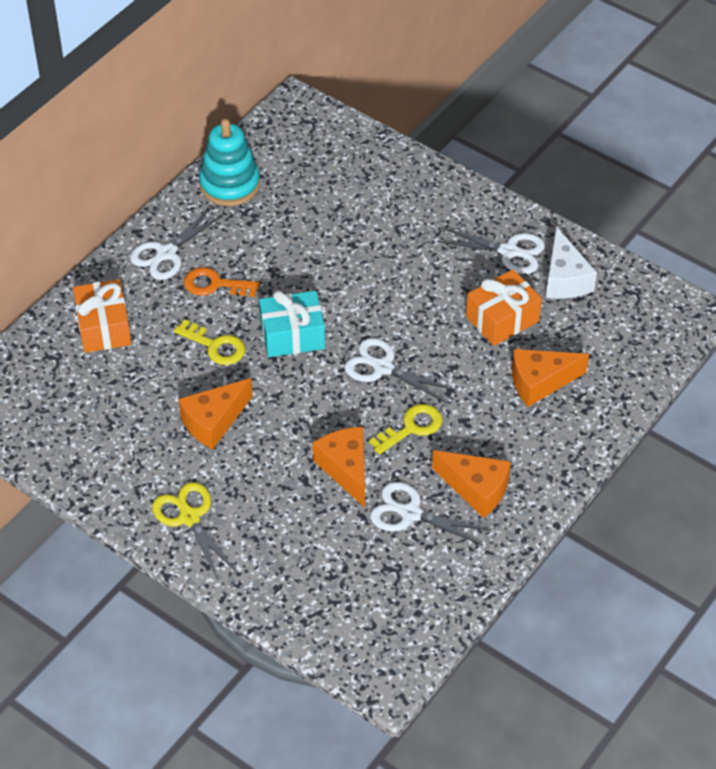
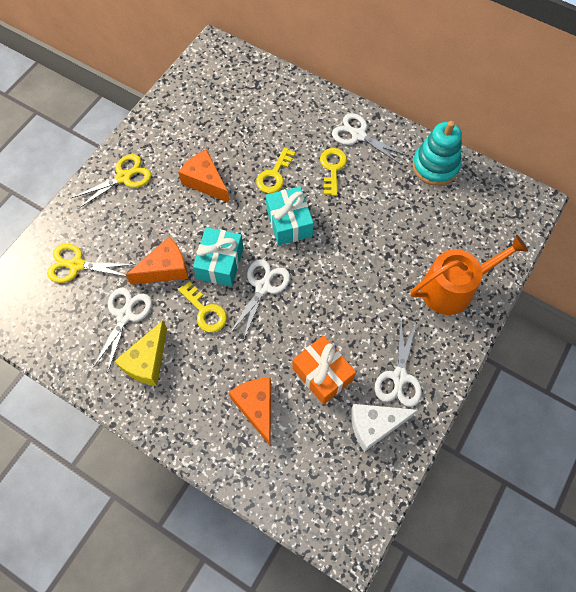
camera: 85 degrees right, 15 degrees up
orange gift [73,279,131,353] -> none
orange key [184,267,260,297] -> yellow key [320,148,347,196]
orange cheese [432,450,511,518] -> yellow cheese [115,320,167,386]
none -> yellow scissors [47,244,136,283]
none -> turquoise gift [193,227,243,287]
none -> orange watering can [410,235,528,315]

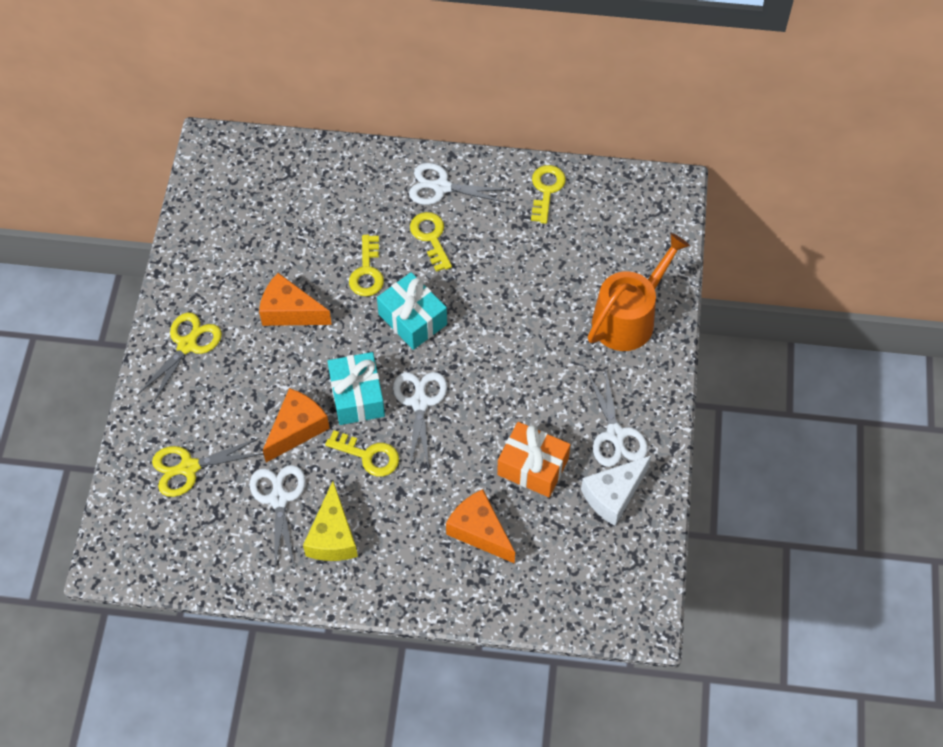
camera: 25 degrees left, 5 degrees down
turquoise stacking toy [412,121,462,186] -> yellow key [531,165,566,224]

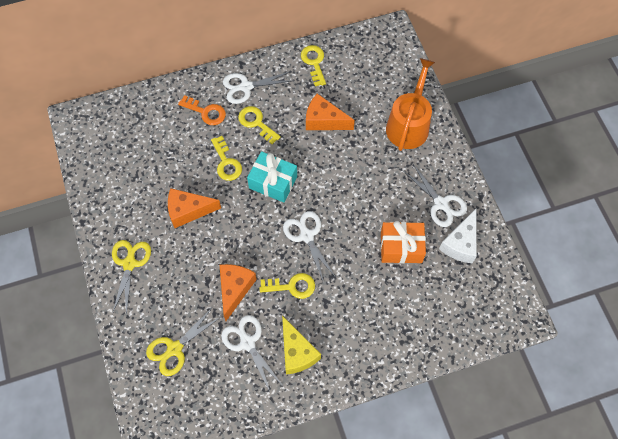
camera: 25 degrees left, 5 degrees up
turquoise gift [327,352,385,425] -> none
orange cheese [446,489,515,564] -> orange cheese moved to [306,94,355,130]
none -> orange key [178,95,226,125]

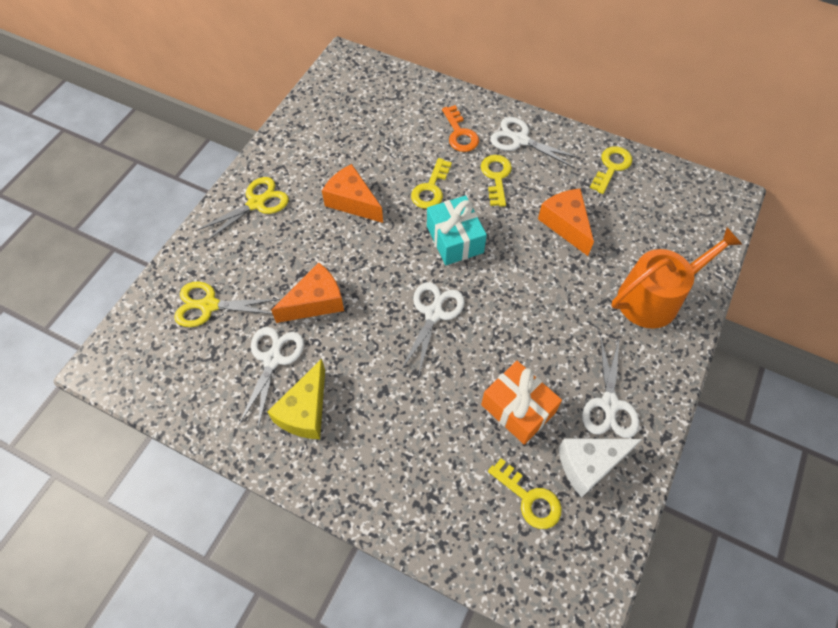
camera: 45 degrees right, 5 degrees down
yellow key [260,273,315,299] -> yellow key moved to [488,458,562,529]

